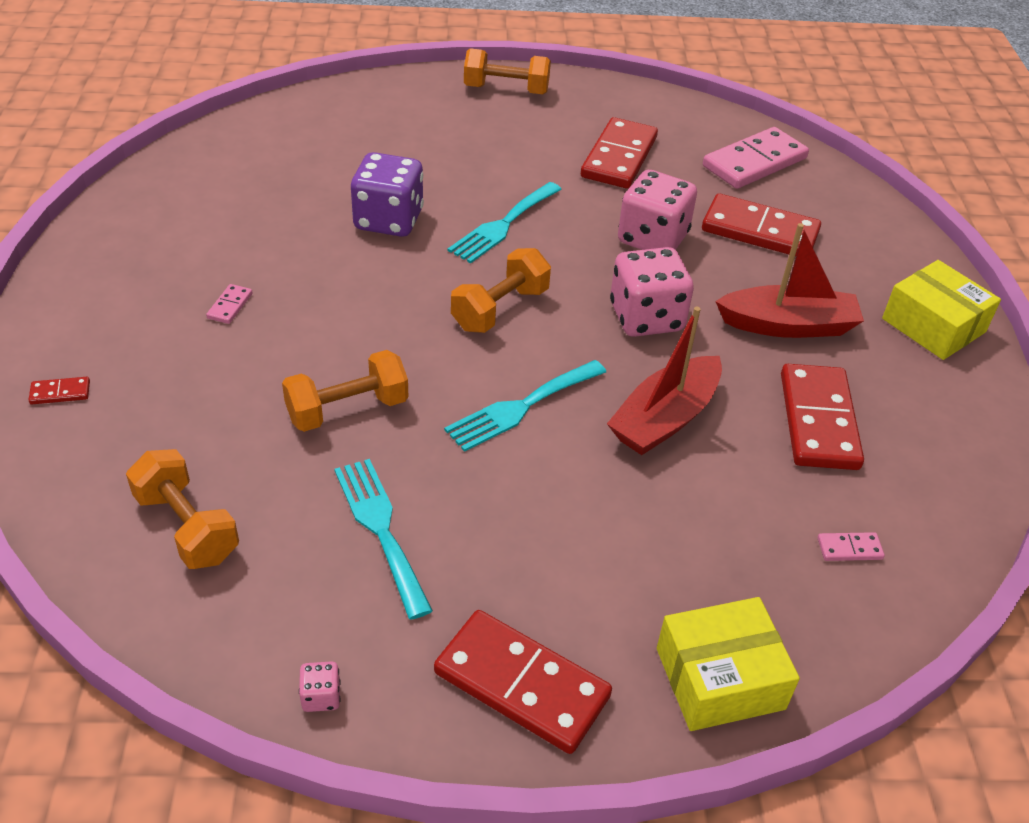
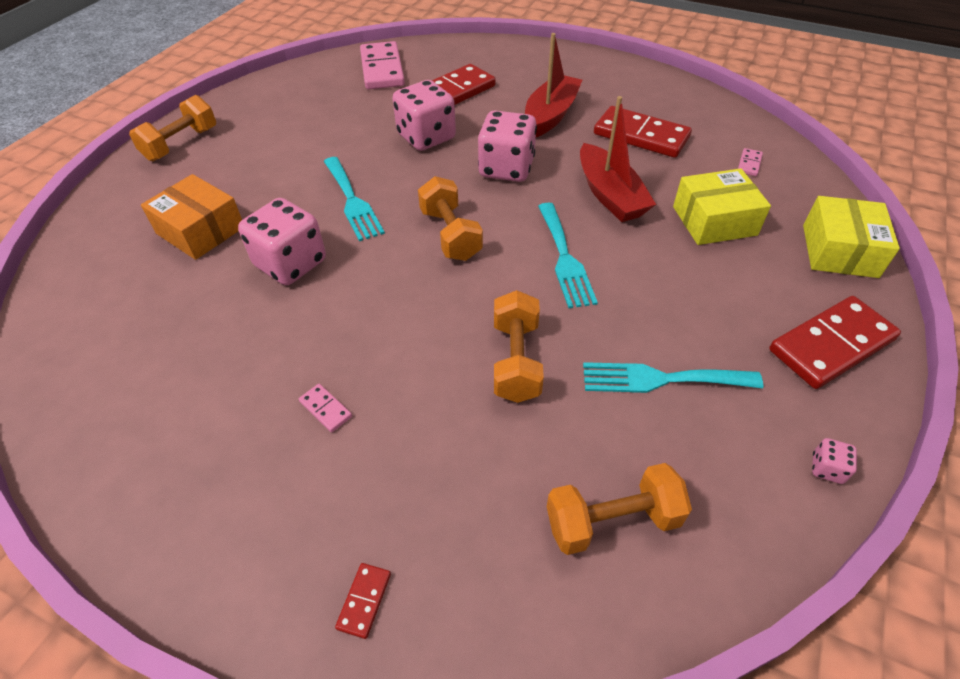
camera: 60 degrees left, 5 degrees up
purple dice [351,152,424,237] -> pink dice [238,198,326,285]
red domino [581,117,658,188] -> none
yellow box [882,260,1001,360] -> yellow box moved to [673,168,771,245]
none -> orange box [141,174,242,260]

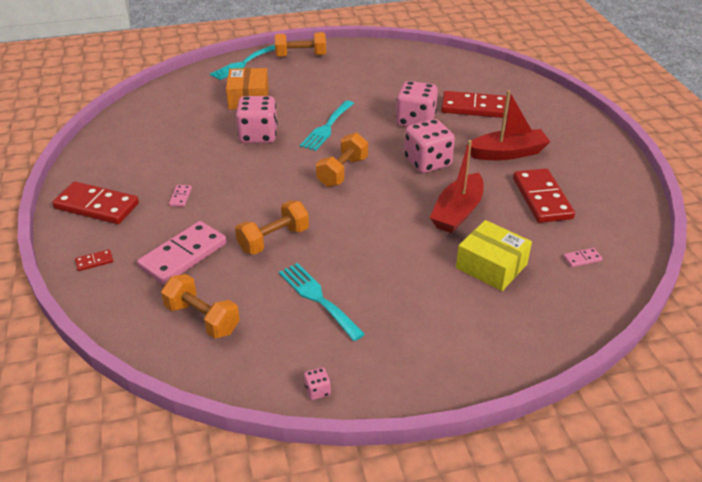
camera: 50 degrees right, 10 degrees down
pink domino [360,41,405,89] -> pink domino moved to [137,221,227,285]
turquoise fork [538,203,598,308] -> turquoise fork moved to [210,45,275,80]
red domino [769,296,901,389] -> red domino moved to [52,181,139,224]
yellow box [803,196,900,278] -> none

